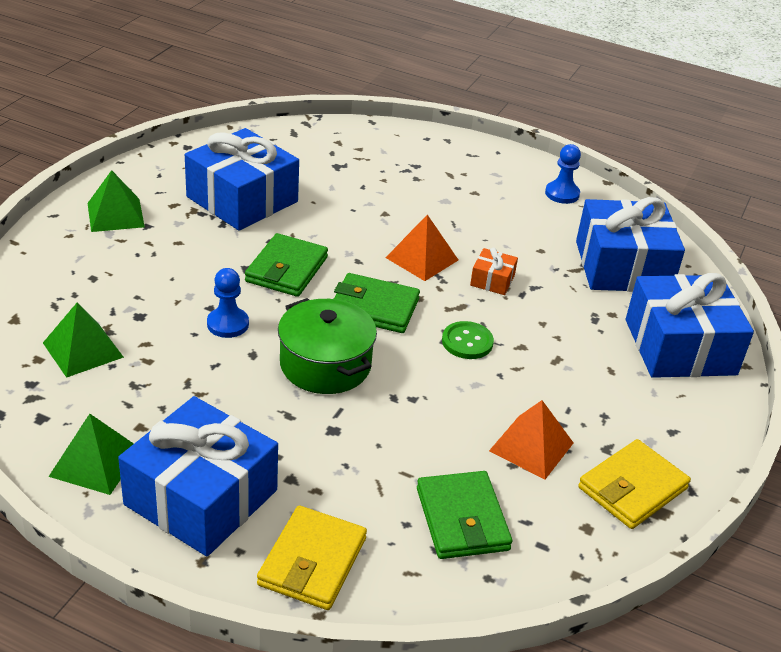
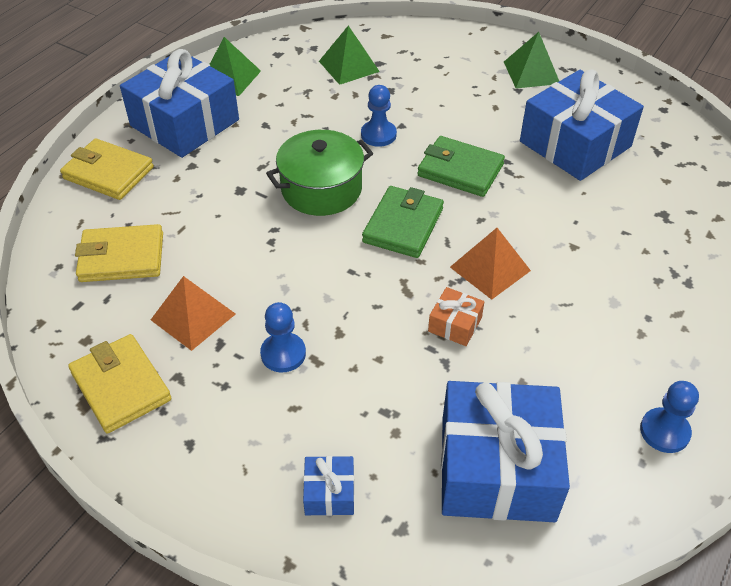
camera: 100 degrees right, 10 degrees up
green wallet [417,471,512,559] -> yellow wallet [75,224,163,282]
green button [442,321,494,359] -> none
blue gift [626,273,754,378] -> blue gift [303,456,354,516], size x0.43
none -> blue pawn [260,302,306,372]

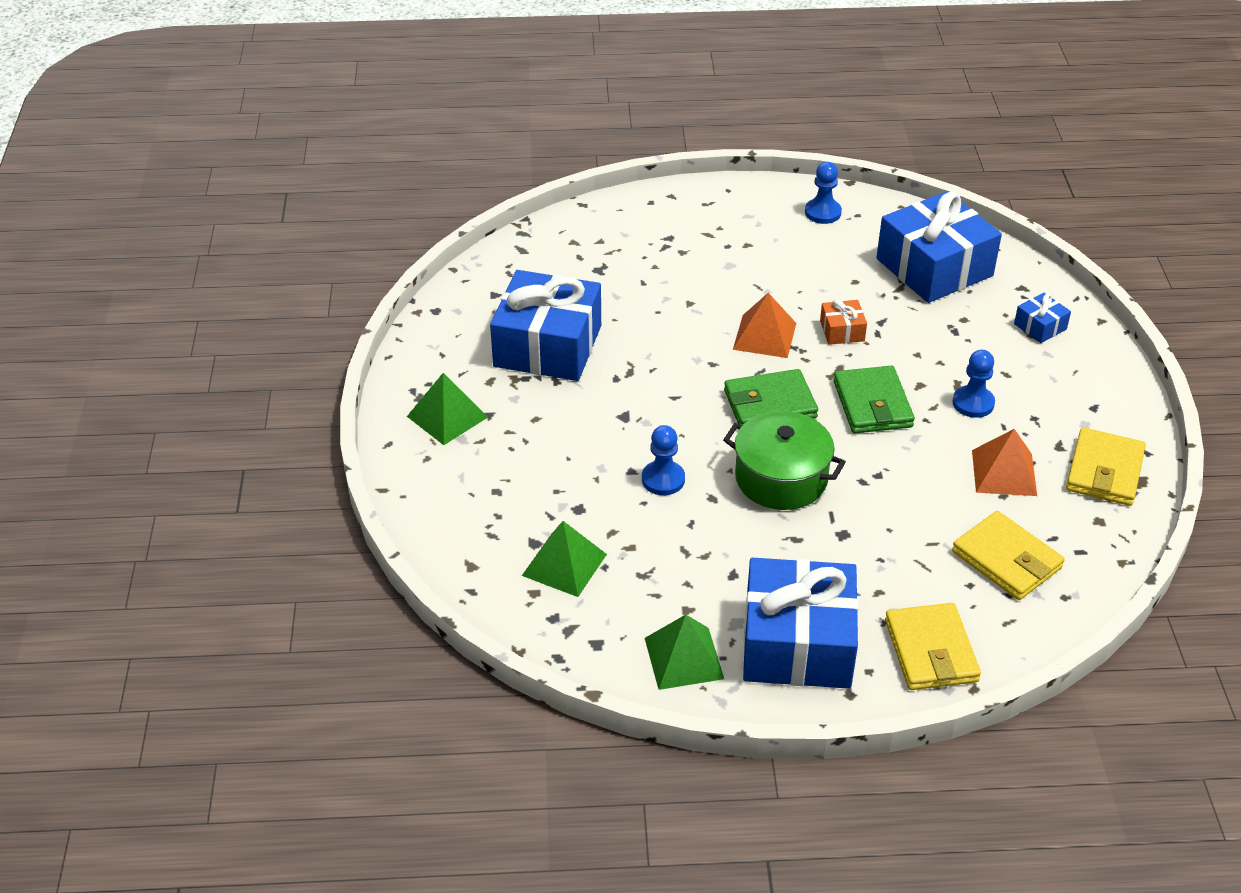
camera: 125 degrees left, 5 degrees down
green wallet [417,136,505,197] -> green wallet moved to [833,366,915,433]

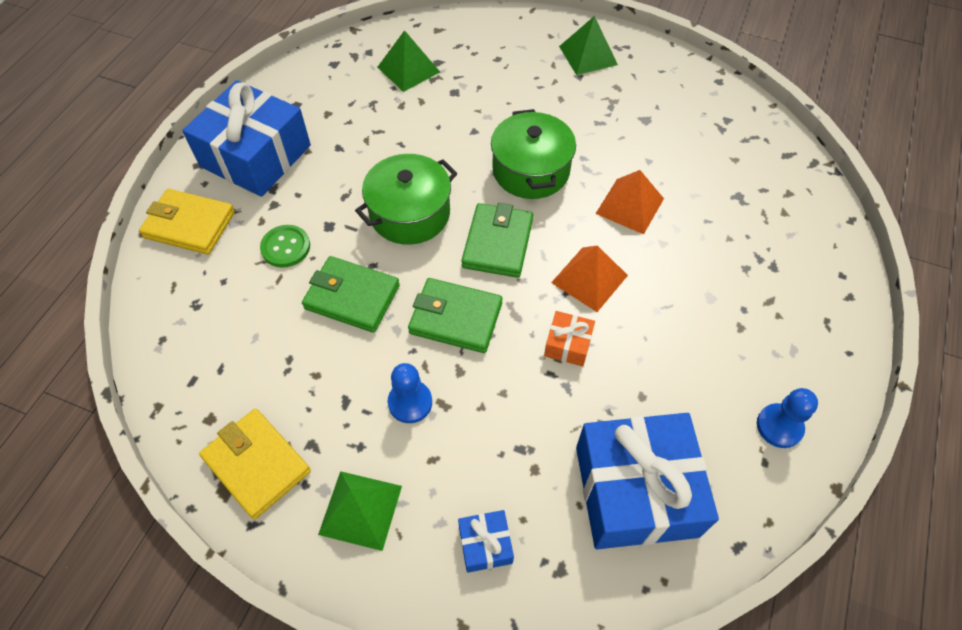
camera: 115 degrees right, 15 degrees up
blue gift [490,270,601,381] -> none
blue pawn [642,425,685,495] -> none
green pyramid [645,615,724,690] -> green pyramid moved to [318,471,402,551]
yellow wallet [952,511,1065,600] -> none
orange pyramid [972,429,1037,496] -> orange pyramid moved to [596,170,664,234]
none -> green button [260,225,310,268]
none -> green wallet [302,256,400,333]
none -> green pot [491,109,576,199]

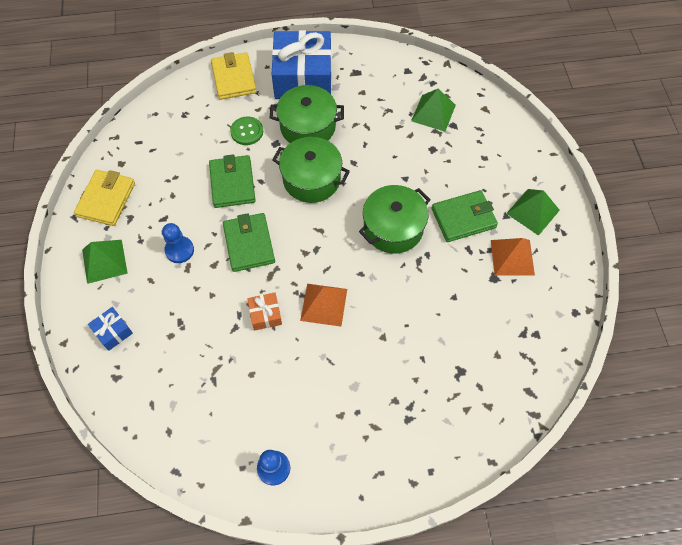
camera: 60 degrees right, 5 degrees up
green wallet [461,203,533,278] -> green wallet moved to [432,190,498,242]
blue gift [576,413,719,549] -> none
orange pyramid [596,170,664,234] -> orange pyramid moved to [491,238,535,276]
none -> green pot [270,85,344,143]

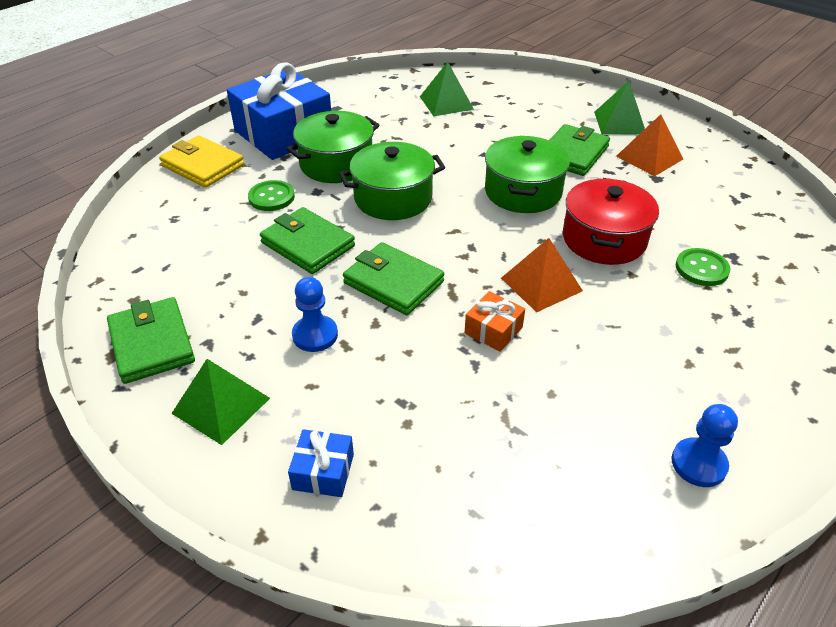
camera: 40 degrees left, 20 degrees down
yellow wallet [74,170,135,226] -> green wallet [107,297,195,384]
none -> red pot [563,178,659,265]
none -> green button [676,248,731,286]

